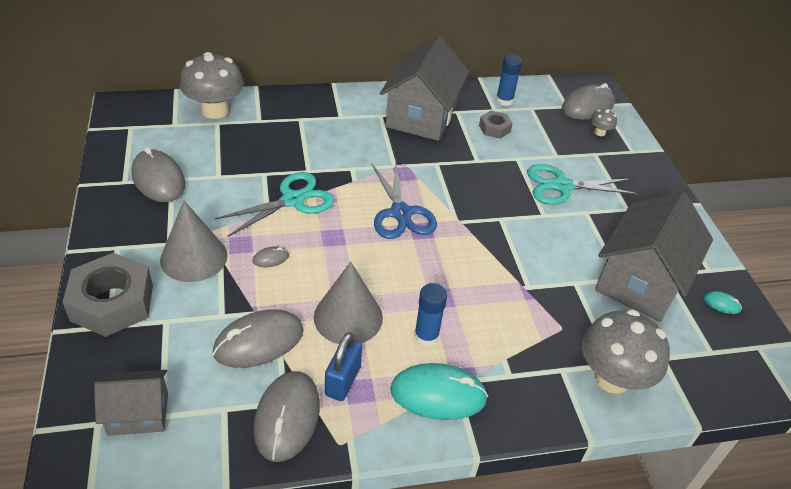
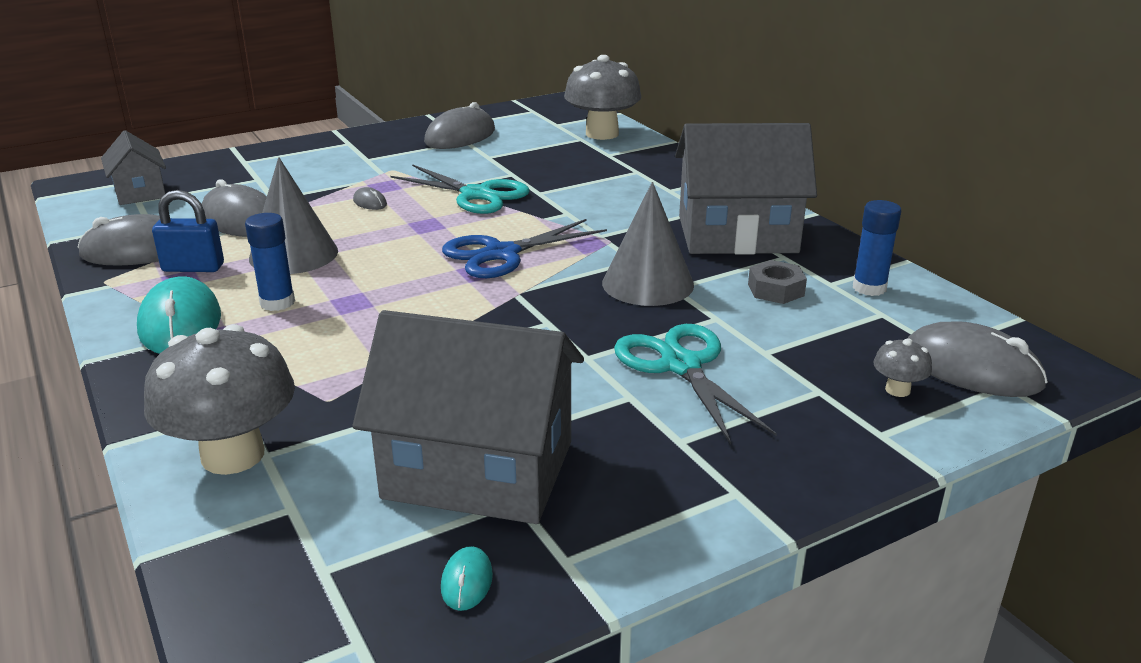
camera: 75 degrees right, 15 degrees down
grey nut [63,253,153,337] -> none
grey cone [160,200,227,282] -> grey cone moved to [602,182,694,306]

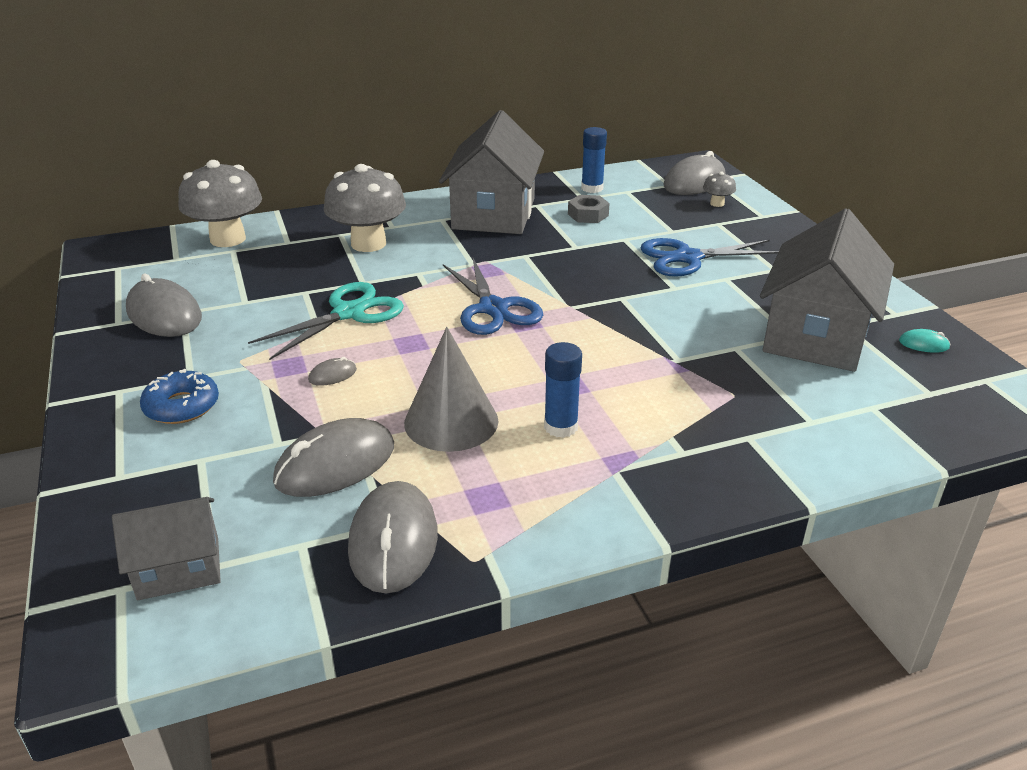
camera: 80 degrees left, 5 degrees up
turquoise mouse [137,276,221,354] -> none
grey mushroom [144,324,295,475] -> grey mushroom moved to [324,164,406,252]
blue padlock [152,190,224,272] -> none
grey cone [602,182,694,306] -> none
turquoise scissors [614,324,777,444] -> blue scissors [640,238,778,277]
none -> blue donut [140,369,219,424]

